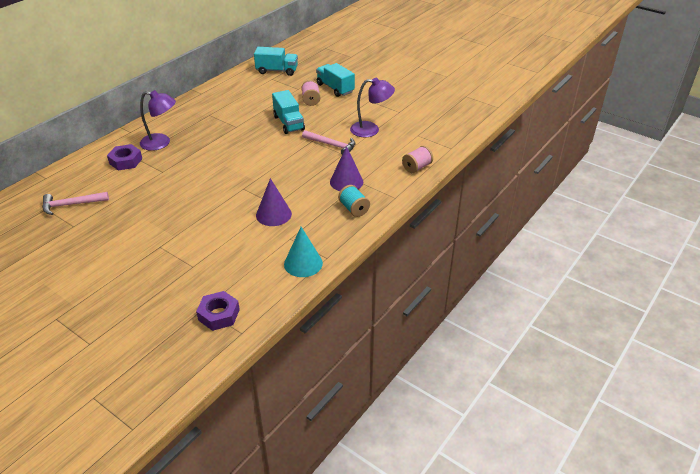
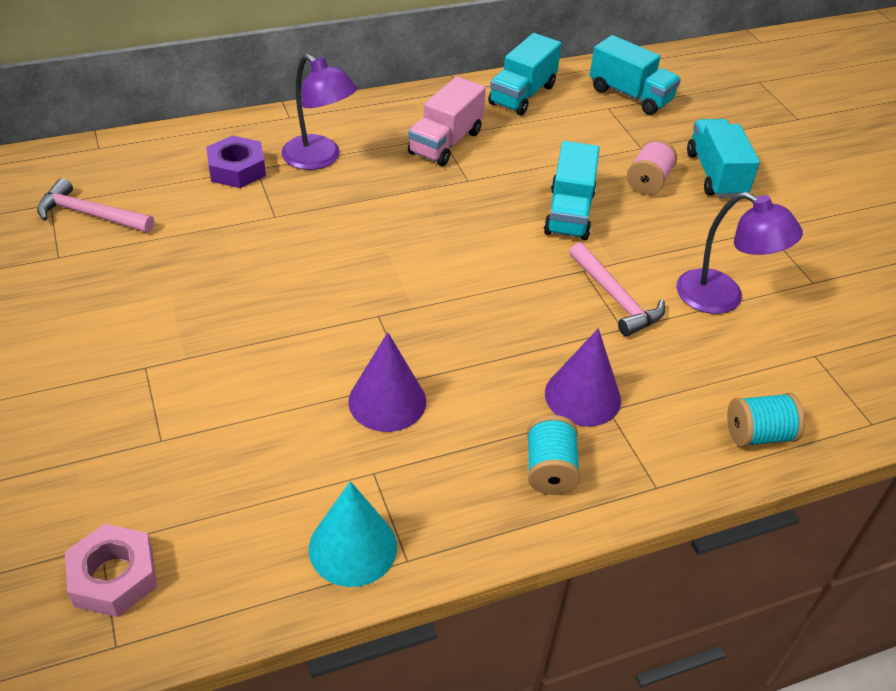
camera: 30 degrees right, 5 degrees up
purple nut [196,291,240,331] -> pink nut [65,524,157,617]
pink spool [402,146,433,173] -> turquoise spool [727,393,805,447]
none -> pink truck [408,76,486,166]
none -> turquoise truck [488,33,562,115]

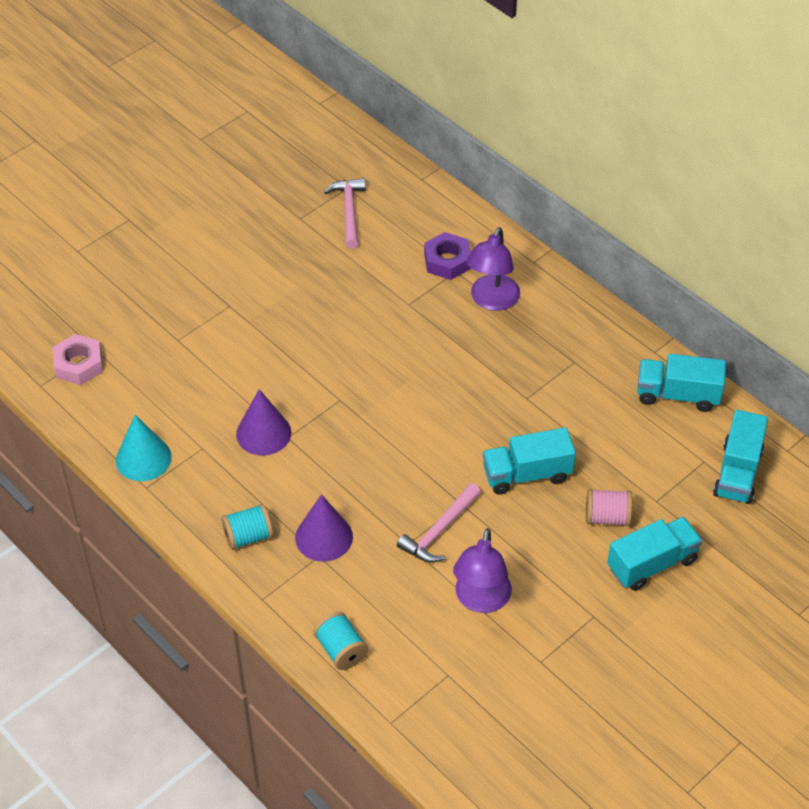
camera: 70 degrees right, 5 degrees up
pink truck [408,76,486,166] -> none

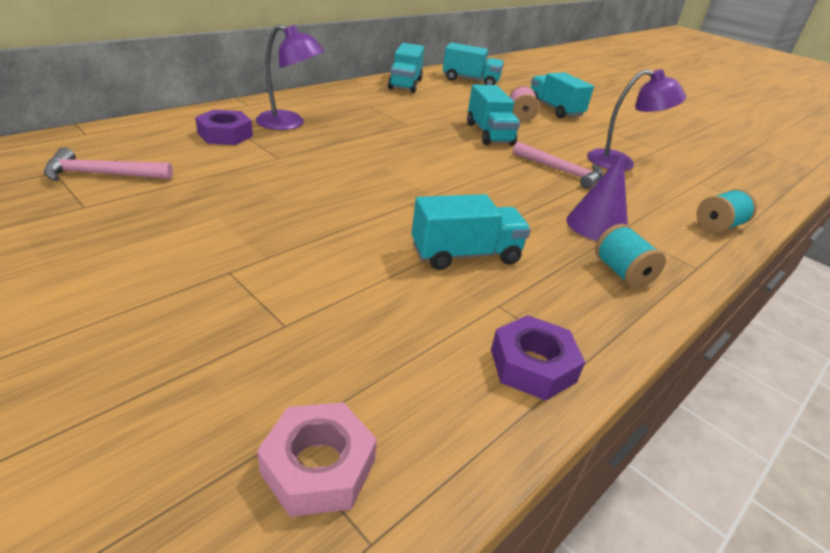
camera: 95 degrees left, 15 degrees down
turquoise cone [116,415,172,481] -> purple nut [491,315,585,401]
purple cone [236,389,291,456] -> turquoise truck [412,194,531,270]

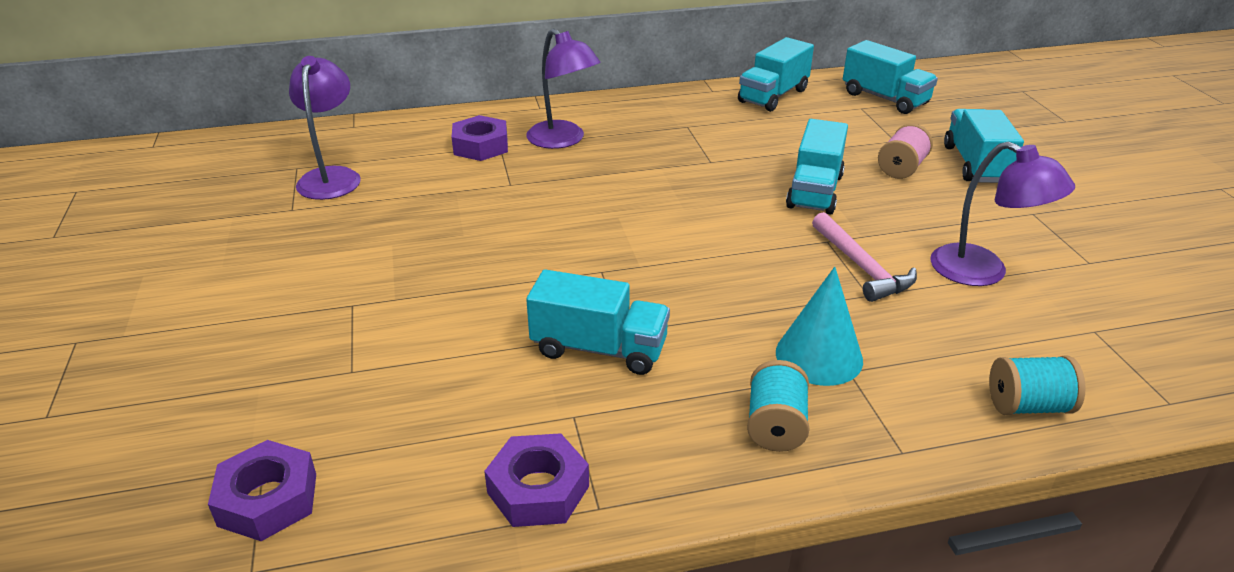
camera: 35 degrees right, 0 degrees up
pink hammer [44,148,173,181] -> purple lamp [289,56,361,200]
pink nut [257,402,377,517] -> purple nut [208,440,316,541]
purple cone [566,153,628,241] -> turquoise cone [776,267,863,386]

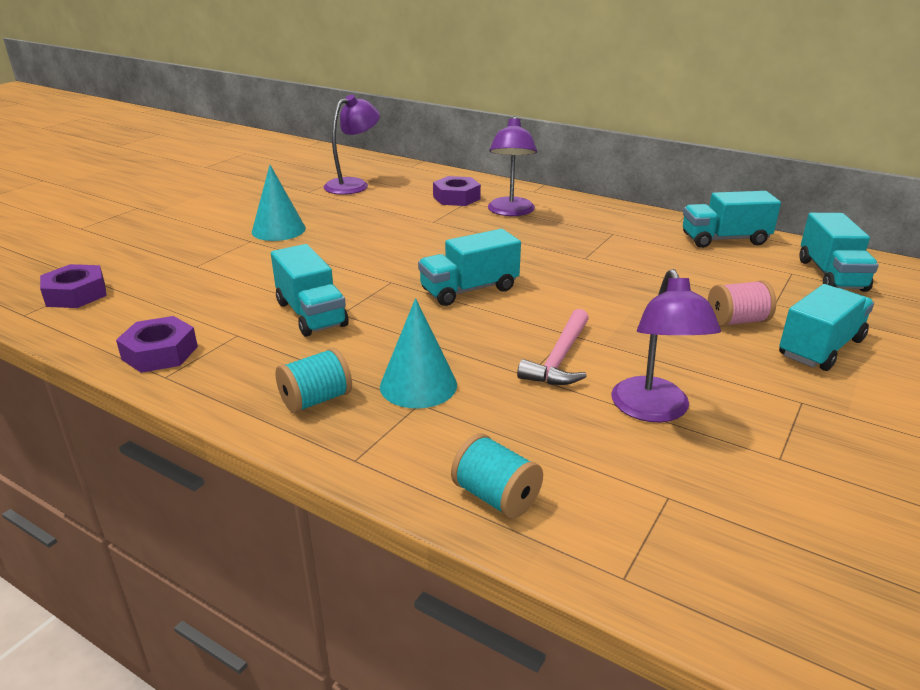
camera: 45 degrees right, 5 degrees down
turquoise truck [786,119,848,215] -> turquoise truck moved to [418,229,521,306]
none -> turquoise cone [252,165,306,241]

